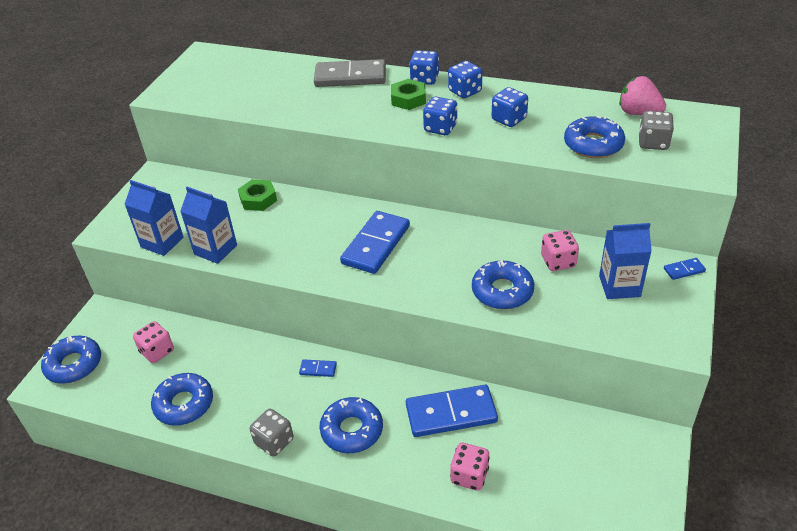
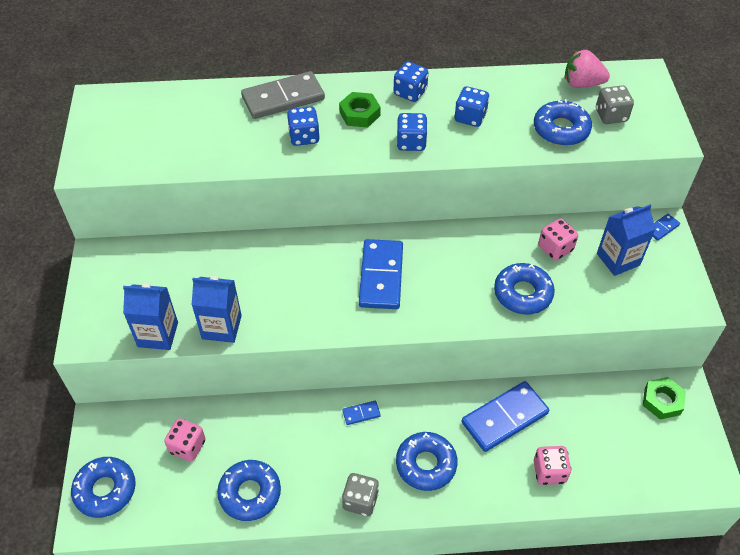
camera: 25 degrees left, 10 degrees up
green nut [238,179,277,211] -> green nut moved to [643,377,686,420]
blue dice [409,50,439,85] -> blue dice moved to [287,106,320,146]

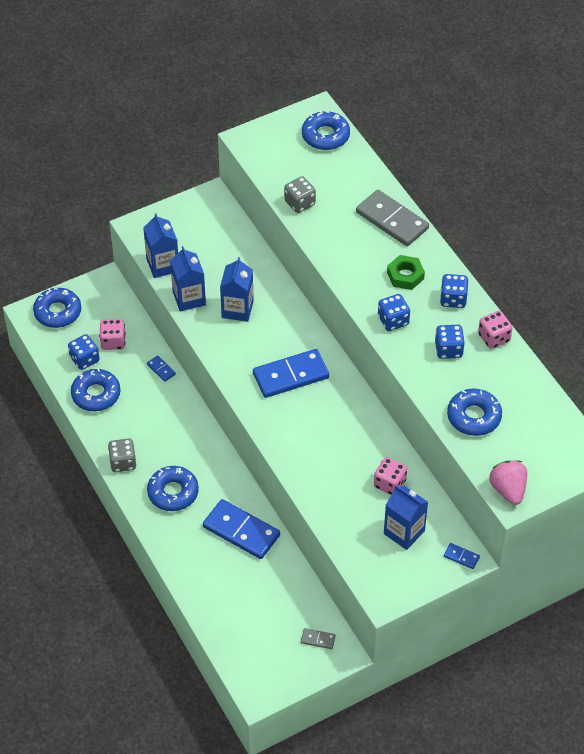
camera: 65 degrees right, 0 degrees up
blue dice [287,106,320,146] -> blue dice moved to [68,334,100,370]
blue domino [342,401,381,425] -> blue domino moved to [147,355,176,382]
blue donut [494,263,555,314] -> blue donut moved to [302,111,350,150]
pink dice [534,446,571,485] -> pink dice moved to [478,311,513,349]
pink strawberry [565,50,610,88] -> pink strawberry moved to [489,460,527,505]
grey dice [596,85,634,124] -> grey dice moved to [284,177,316,213]
green nut [643,377,686,420] -> grey domino [301,628,336,649]
none -> blue carton [220,257,254,322]

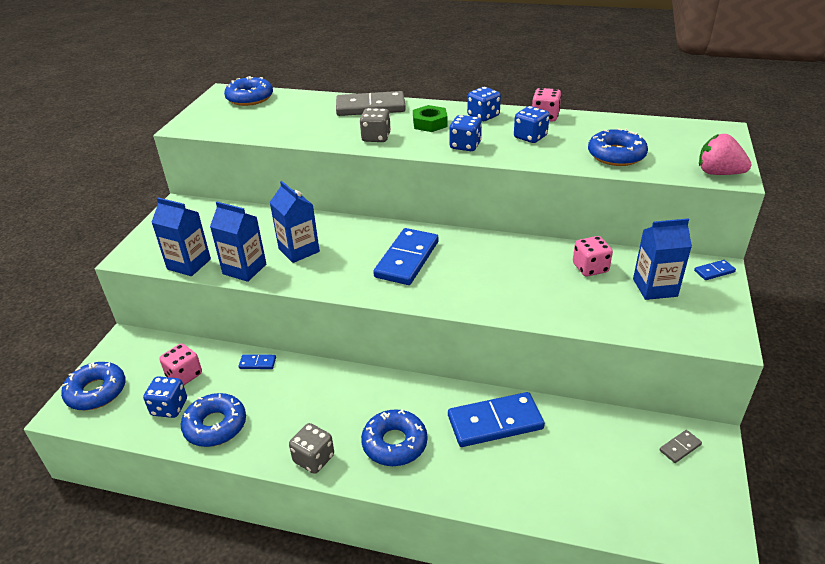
camera: 45 degrees left, 15 degrees down
grey dice [284,177,316,213] -> grey dice moved to [360,108,391,142]

